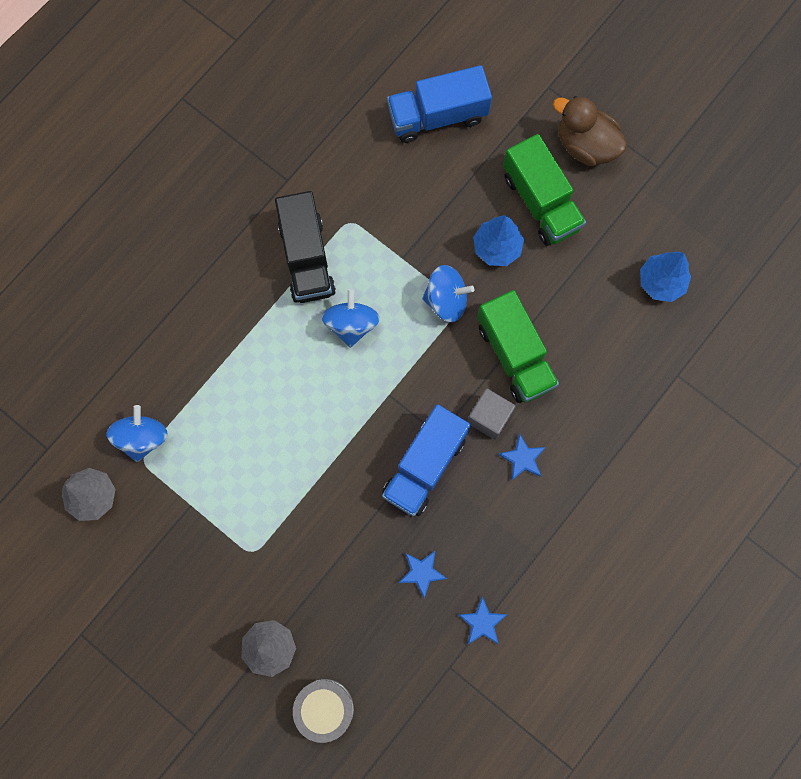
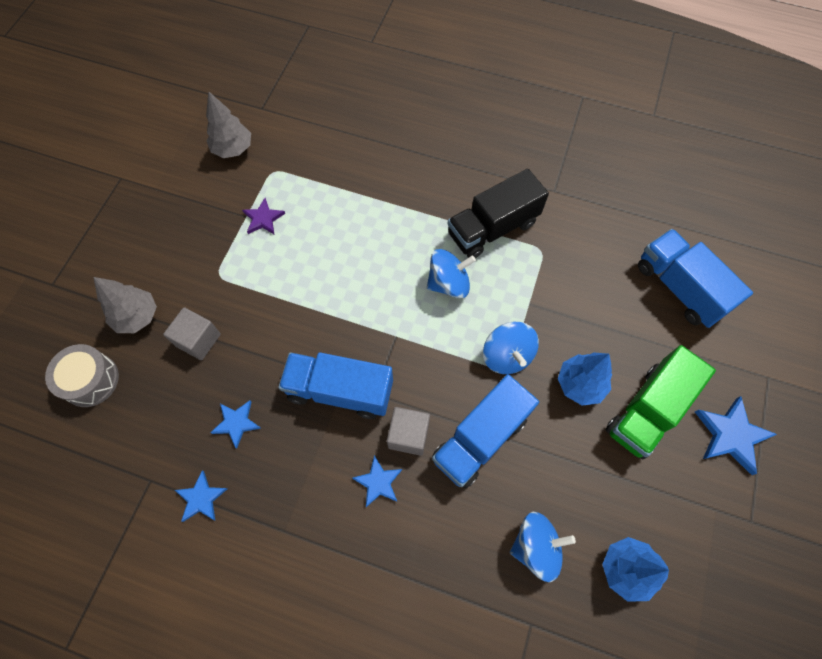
camera: 70 degrees right, 10 degrees down
blue spinning top [106,405,168,462] -> blue spinning top moved to [510,512,576,582]
green truck [477,290,559,403] -> blue truck [432,374,539,489]
brown duck [553,96,627,166] -> blue star [695,396,777,475]
none -> grey cube [163,307,221,360]
none -> purple star [242,198,285,235]

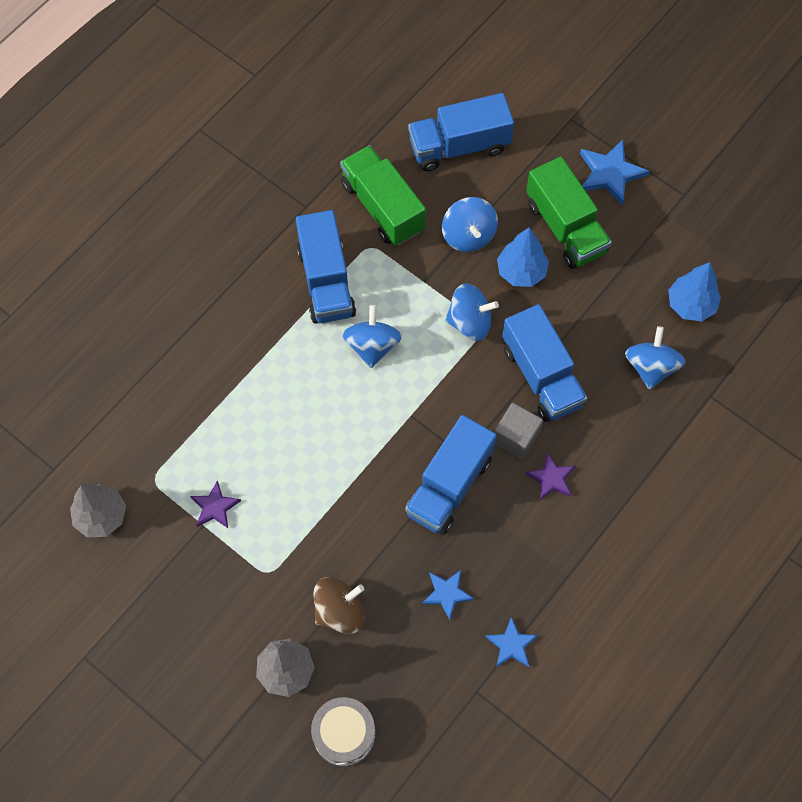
camera: 70 degrees left, 0 degrees up
grey cube [163,307,221,360] -> brown spinning top [313,577,365,634]
blue star [352,455,402,507] -> purple star [526,453,575,500]
black truck [447,169,549,258] -> blue truck [296,210,356,324]
none -> green truck [340,145,426,245]
none -> blue spinning top [442,197,498,252]

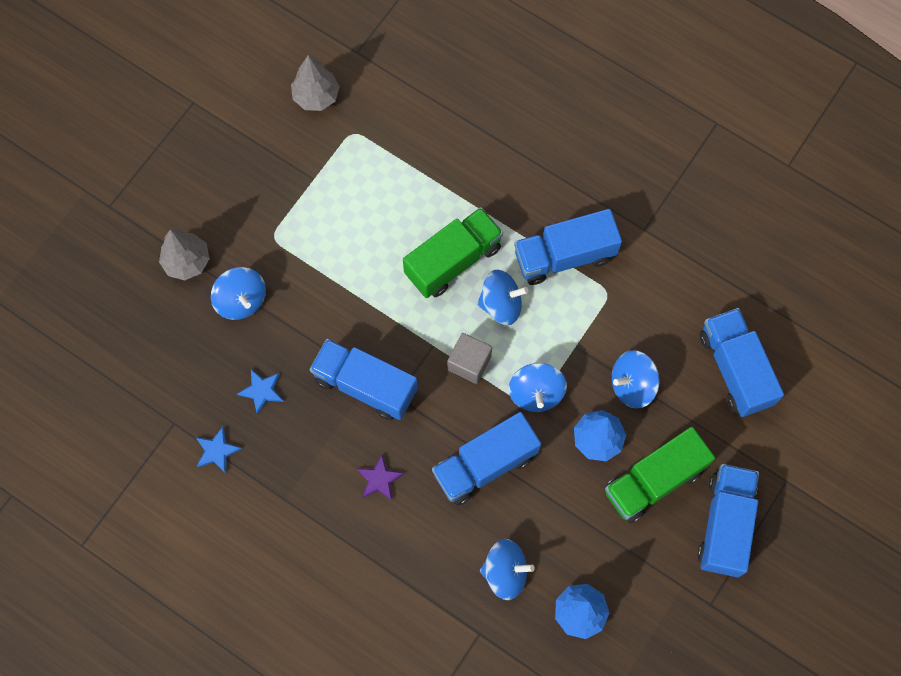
camera: 85 degrees right, 5 degrees up
purple star [190,480,241,528] -> none
grey drum [311,697,375,766] -> none
brown spinning top [313,577,365,634] -> blue spinning top [211,267,266,320]
green truck [340,145,426,245] -> green truck moved to [403,207,503,298]
grey cube [494,403,543,459] -> grey cube moved to [447,333,492,384]
blue star [580,139,649,205] -> blue truck [698,464,759,578]

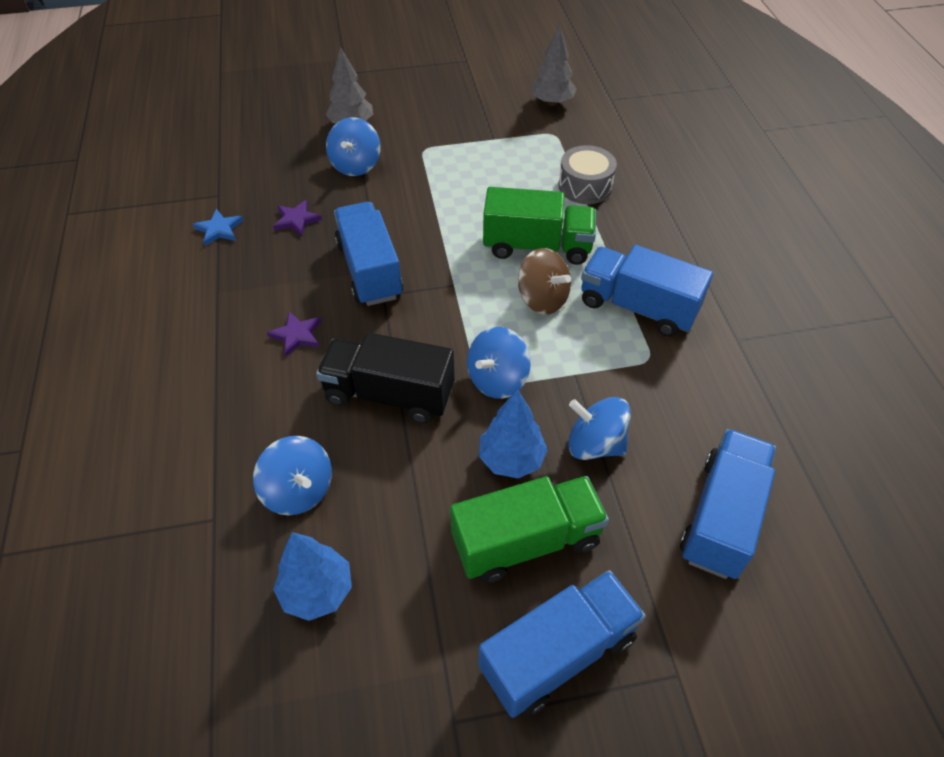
camera: 45 degrees right, 20 degrees down
blue star [237,369,284,415] -> purple star [273,200,322,237]
blue truck [432,412,541,505] -> black truck [316,333,454,424]
grey cube [447,333,492,384] -> none
blue spinning top [477,269,528,325] -> brown spinning top [518,248,571,315]
green truck [605,427,715,523] -> green truck turned 150 degrees clockwise [450,476,609,583]
none -> grey drum [558,145,617,204]

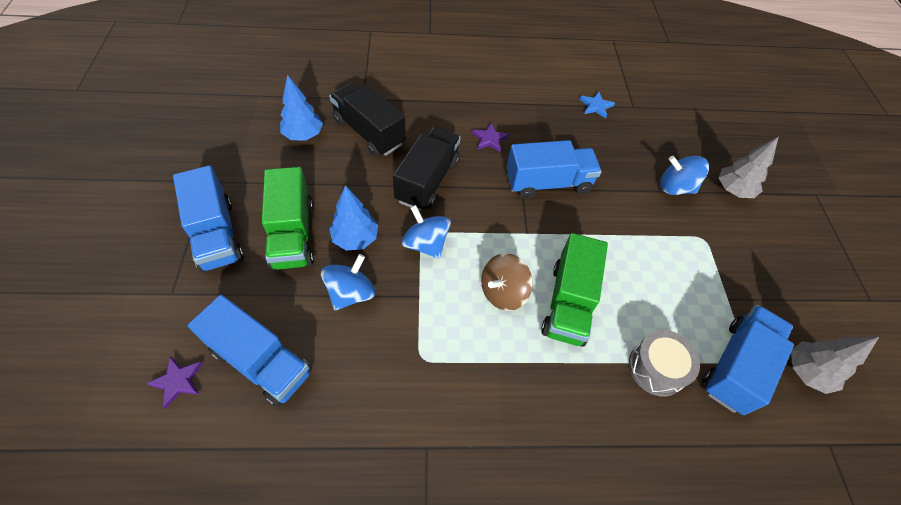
camera: 95 degrees right, 5 degrees up
blue spinning top [253,436,332,515] -> black truck [329,83,406,156]
purple star [273,200,322,237] -> purple star moved to [146,356,203,409]
blue truck [581,245,713,337] -> blue truck moved to [702,305,794,415]

